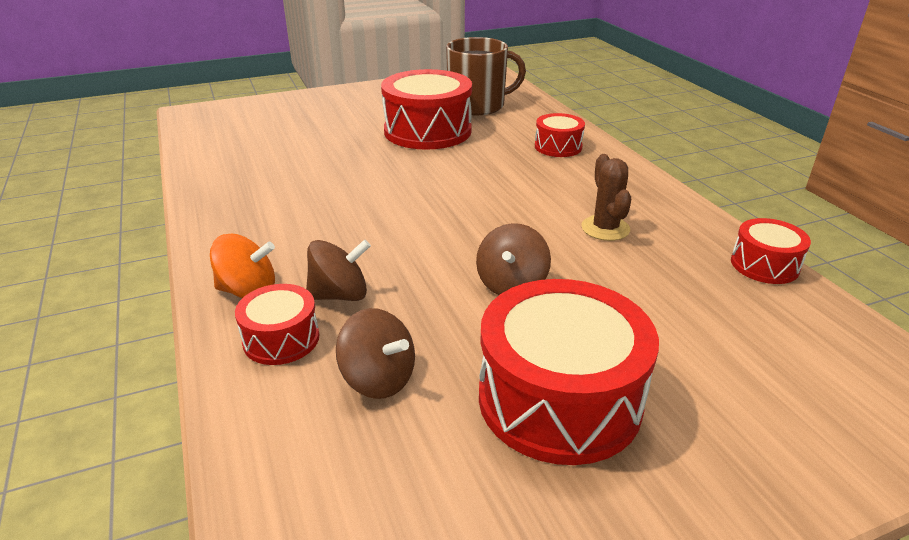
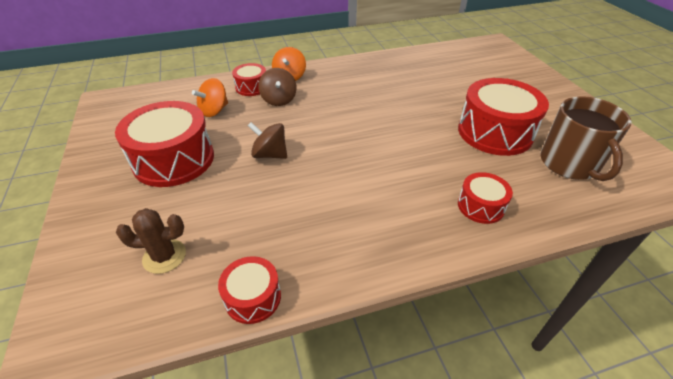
camera: 95 degrees right, 10 degrees up
brown spinning top [336,308,415,399] -> orange spinning top [192,78,228,117]
brown cactus [581,154,631,241] -> brown cactus moved to [116,208,186,274]

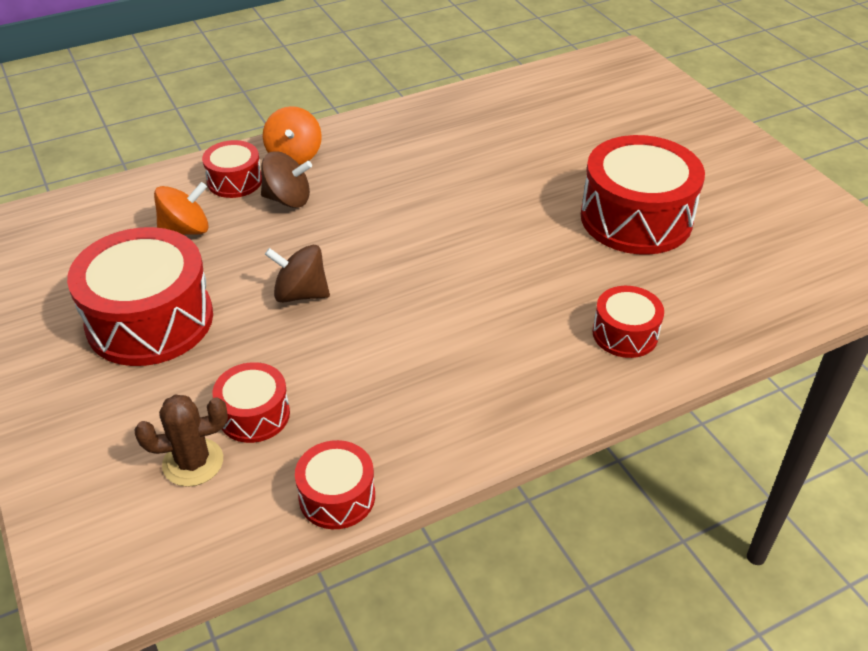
camera: 10 degrees left, 0 degrees up
orange spinning top [192,78,228,117] -> orange spinning top turned 150 degrees counterclockwise [154,182,209,235]
brown spinning top [258,68,297,106] -> brown spinning top turned 60 degrees counterclockwise [261,151,312,208]
brown mug [540,96,632,181] -> none
none -> red drum [212,362,290,443]

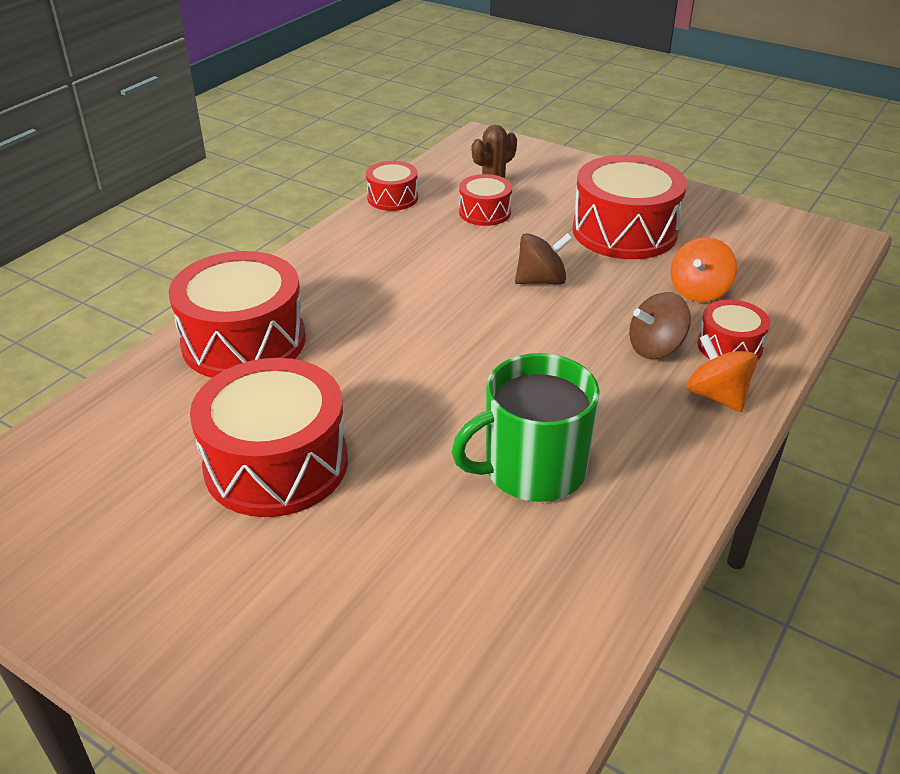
camera: 150 degrees right, 5 degrees down
red drum [593,286,664,358] -> red drum [169,251,306,378], size x1.94
none -> green mug [452,353,600,502]

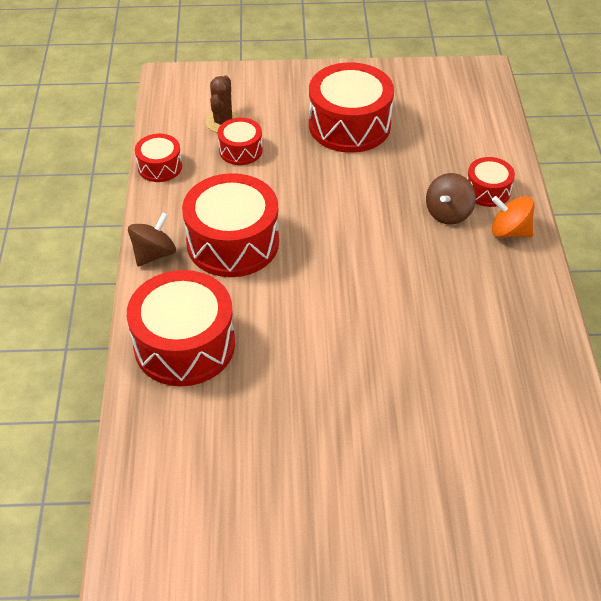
camera: 35 degrees left, 10 degrees up
red drum [190,358,348,517] -> red drum moved to [182,173,279,277]
green mug [452,353,600,502] -> none
brown spinning top [515,233,573,285] -> brown spinning top moved to [128,213,176,266]
orange spinning top [671,237,737,302] -> none

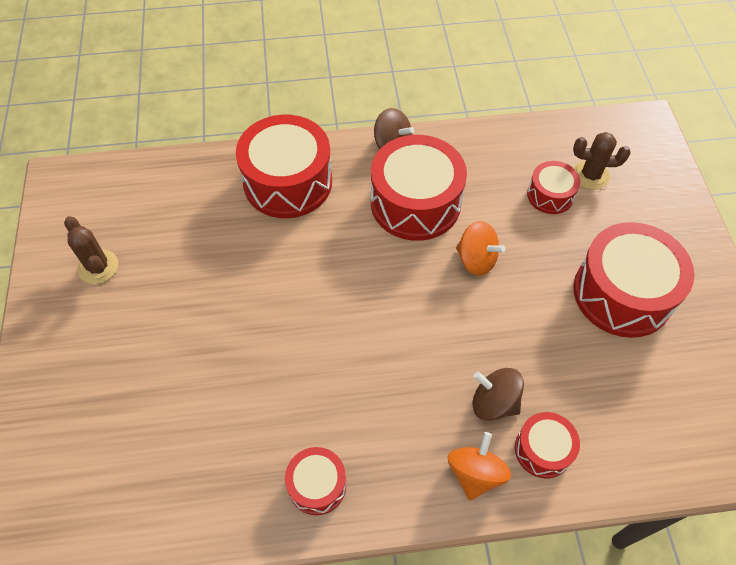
camera: 85 degrees right, 10 degrees up
red drum [135,134,182,182] -> red drum moved to [285,447,347,515]
none -> brown cactus [64,217,118,284]
none -> orange spinning top [456,221,505,276]

